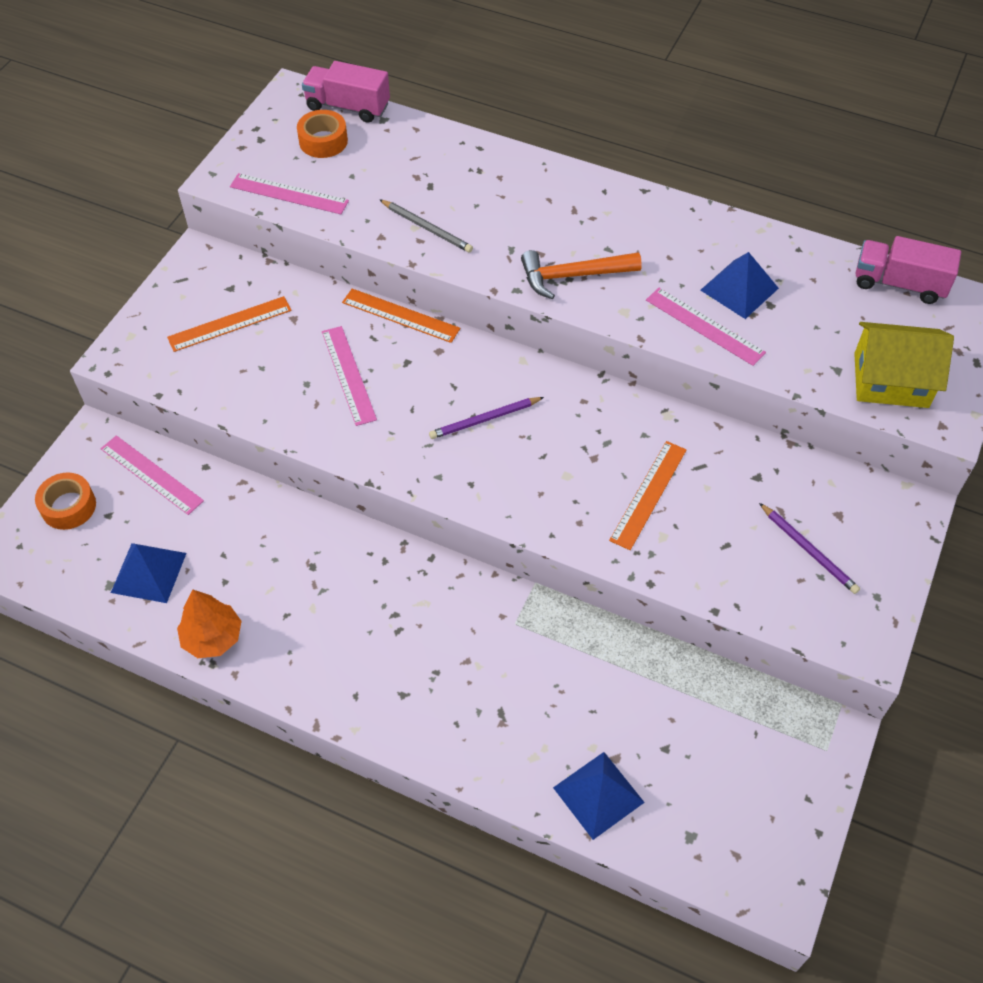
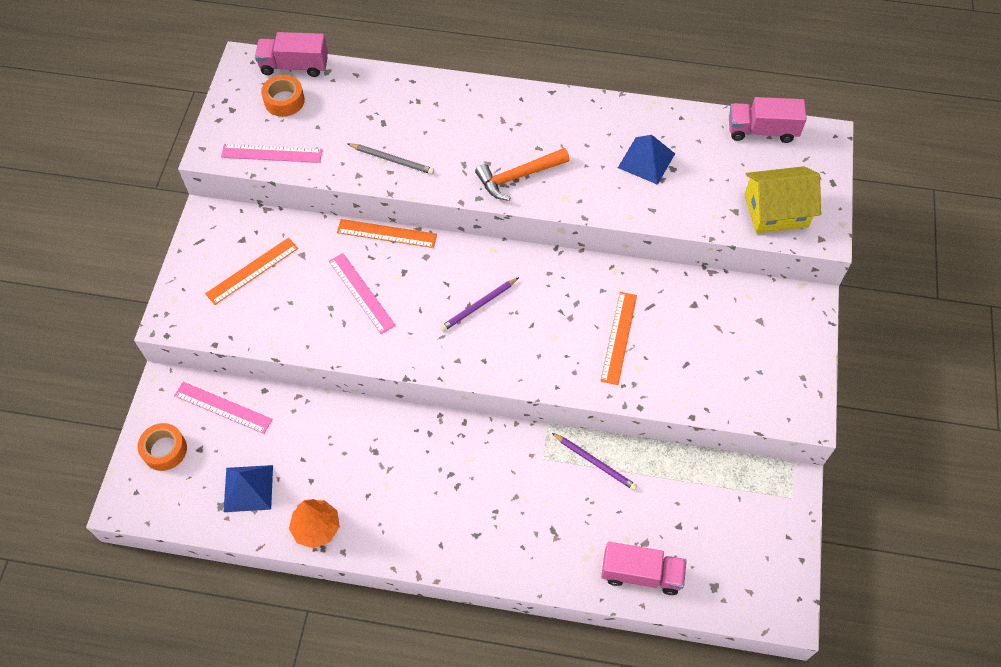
camera: 15 degrees left, 5 degrees up
blue pyramid [553,752,645,840] -> pink truck [601,542,687,595]
pink ruler [646,288,766,366] -> none
purple pencil [759,503,860,594] -> purple pencil moved to [552,433,637,490]

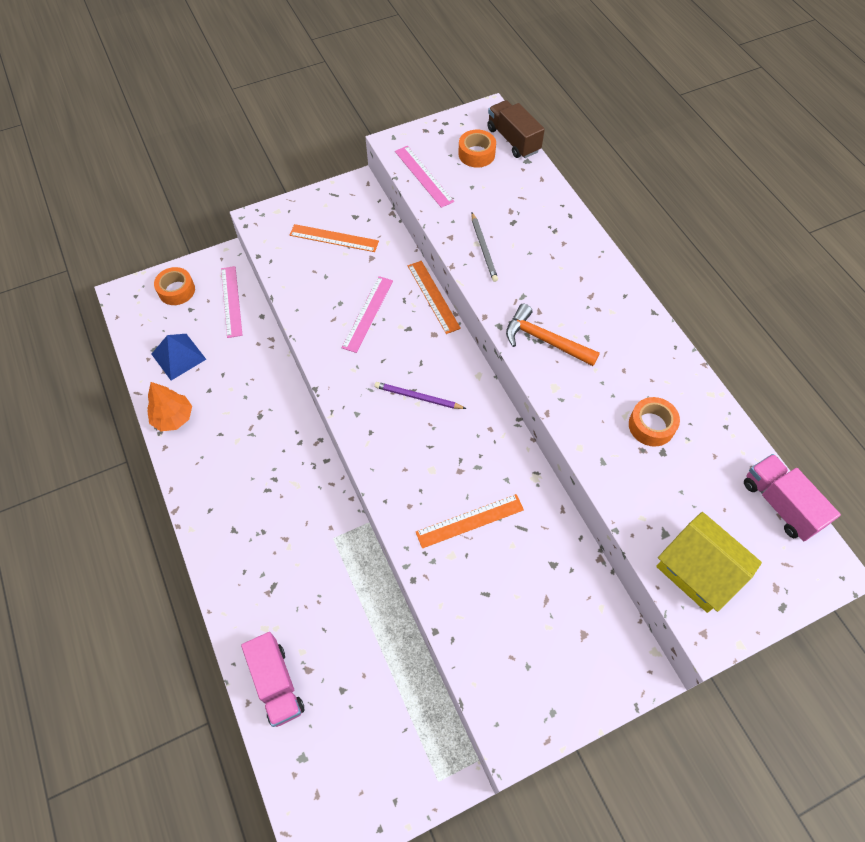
camera: 55 degrees right, 0 degrees up
pink truck [255,32,328,77] -> brown truck [487,100,545,158]
purple pencil [552,433,637,490] -> none
blue pyramid [618,135,675,185] -> orange tape [629,397,680,447]

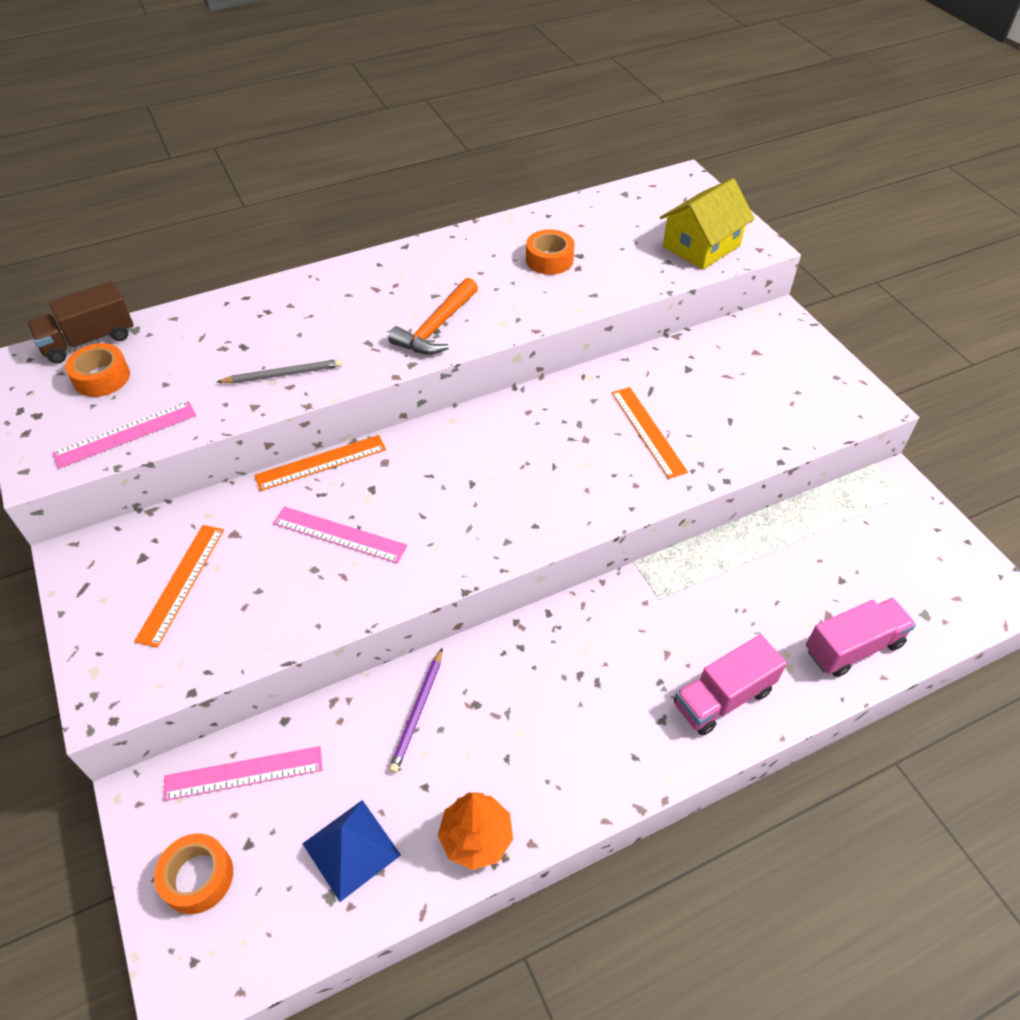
camera: 90 degrees left, 10 degrees down
purple pencil [374,382,466,409] -> purple pencil moved to [389,649,442,773]
pink truck [744,454,841,541] -> pink truck moved to [674,634,787,736]

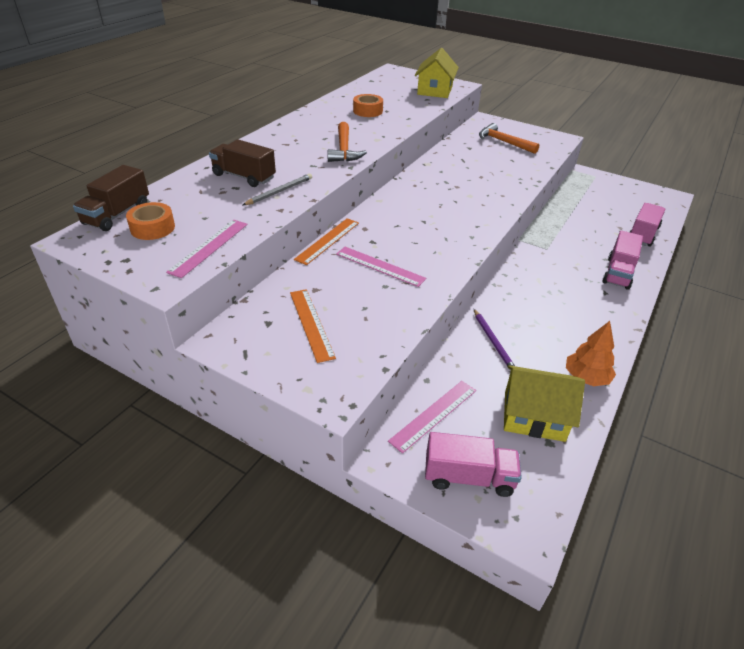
camera: 35 degrees left, 10 degrees down
orange tape [154,834,233,914] -> pink truck [425,432,522,497]
pink ruler [273,506,408,563] -> pink ruler turned 45 degrees clockwise [336,247,426,287]
blue pyramid [302,800,401,902] -> yellow house [504,365,585,442]
orange ruler [612,387,688,479] -> none
none -> brown truck [209,139,276,187]
none -> orange hammer [479,123,539,154]

